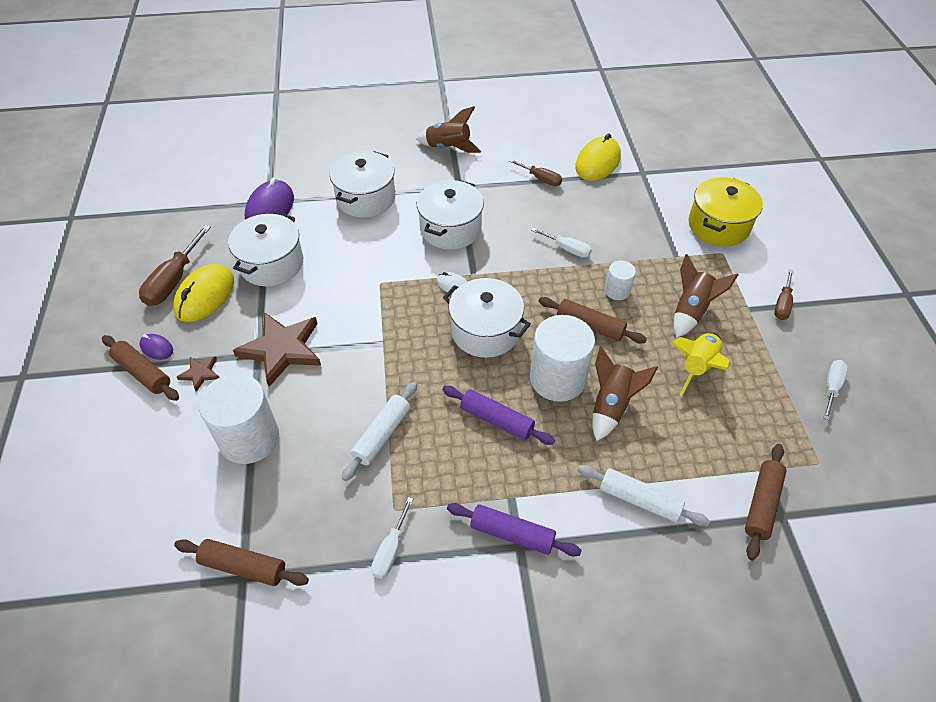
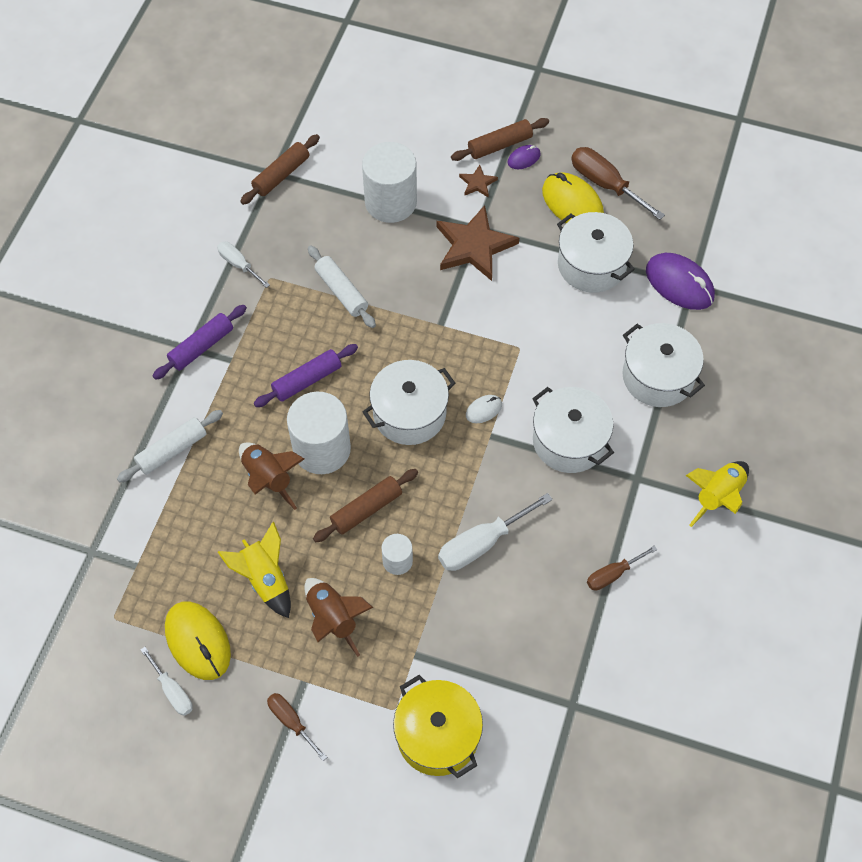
camera: 115 degrees right, 10 degrees up
brown rocket [416,106,481,153] -> yellow rocket [686,461,749,527]
white screwdriver [531,228,592,258] -> white screwdriver [438,493,553,571], size x1.65
yellow mouse [575,133,621,181] -> yellow mouse moved to [165,601,231,680]
brown rolling pin [745,444,786,560] -> none

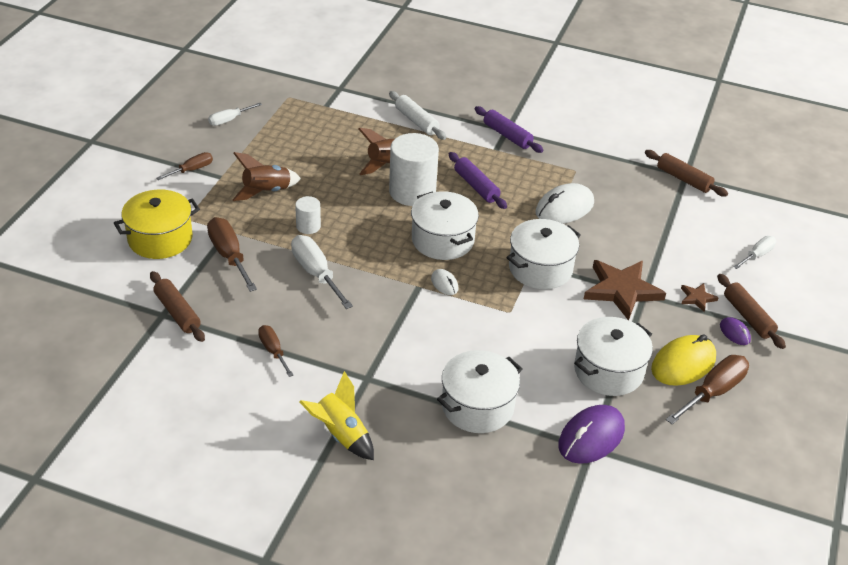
camera: 90 degrees right, 20 degrees down
yellow mouse [165,601,231,680] -> none
white screwdriver [217,241,270,288] -> white screwdriver moved to [733,236,776,269]
yellow rocket [218,522,291,618] -> none
white rolling pin [308,246,376,328] -> white mouse [535,183,594,224]
brown rolling pin [313,469,418,542] -> brown rolling pin moved to [150,271,205,342]
white cylinder [362,142,417,223] -> none
white pot [532,387,614,473] -> white pot moved to [506,219,581,289]
none -> brown screwdriver [207,217,257,292]

